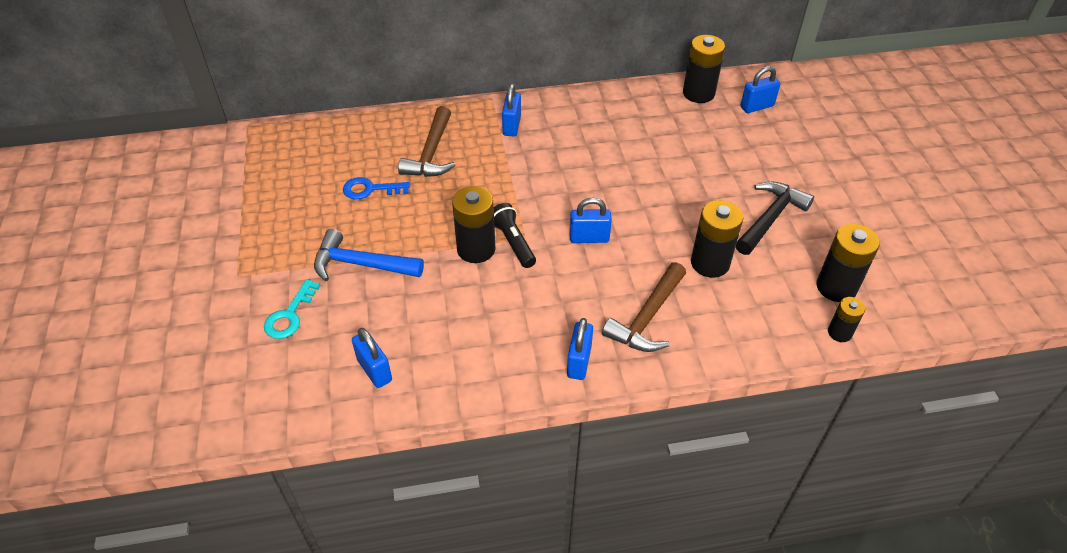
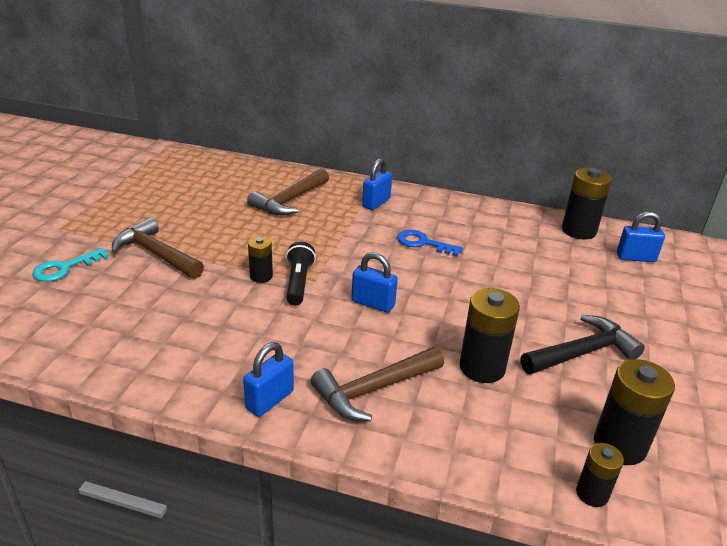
camera: 25 degrees right, 15 degrees down
blue hammer [314,229,424,281] -> brown hammer [112,217,204,279]
blue key [343,177,410,200] -> blue key moved to [397,230,463,257]
blue padlock [352,328,392,388] -> none
black battery [452,186,496,263] -> black battery [248,236,273,283], size x0.58

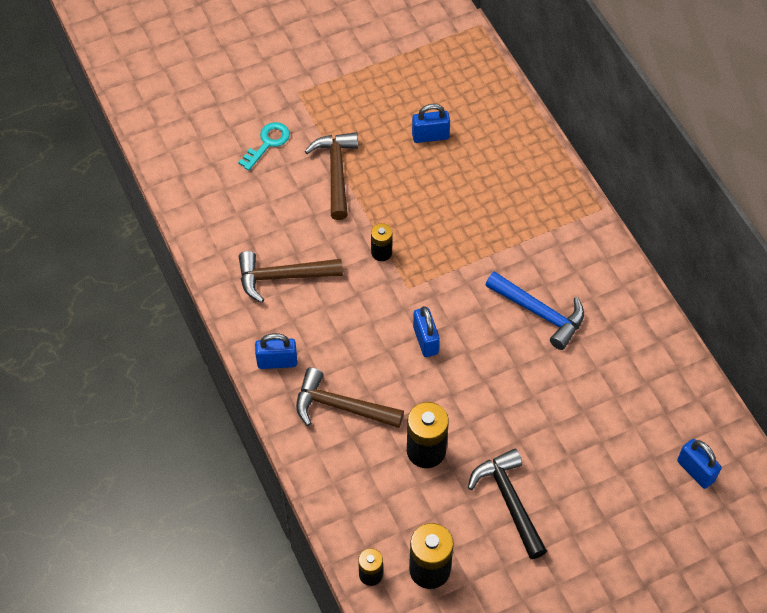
camera: 50 degrees right, 25 degrees up
turquoise key [32,248,109,282] -> turquoise key turned 120 degrees clockwise [238,122,290,170]
brown hammer [247,168,329,215] -> brown hammer moved to [239,251,343,303]
black flashlight [286,241,316,306] -> none
blue padlock [362,158,392,210] -> blue padlock moved to [412,104,450,143]
blue key [397,230,463,257] -> blue hammer [485,271,584,350]
black hammer [521,315,645,374] -> black hammer turned 135 degrees counterclockwise [468,449,547,559]
black battery [562,168,612,240] -> none

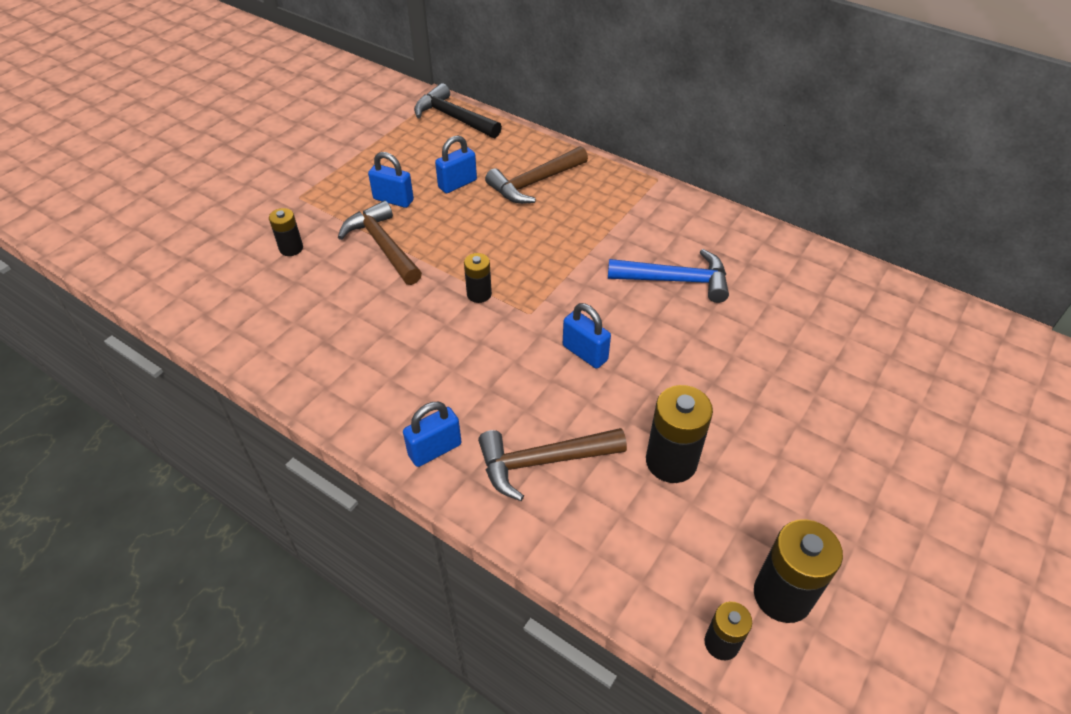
camera: 30 degrees left, 10 degrees down
turquoise key [238,122,290,170] -> black battery [269,208,303,256]
brown hammer [239,251,343,303] -> brown hammer moved to [485,146,588,204]
black hammer [468,449,547,559] -> black hammer moved to [414,83,502,138]
blue padlock [677,439,721,489] -> blue padlock moved to [368,152,414,208]

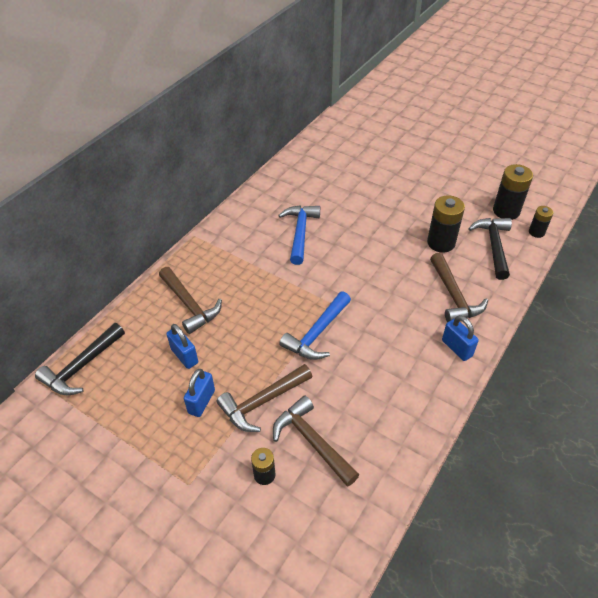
camera: 90 degrees left, 0 degrees up
black battery [464,253,492,303] -> blue hammer [279,291,351,360]
blue padlock [563,303,611,368] -> none
none -> brown hammer [273,396,360,487]
none -> black hammer [468,218,512,280]

